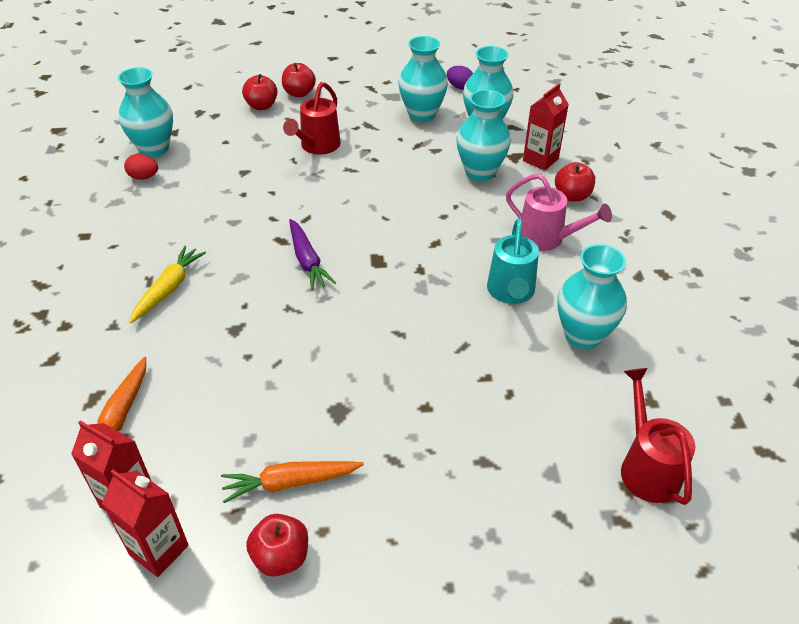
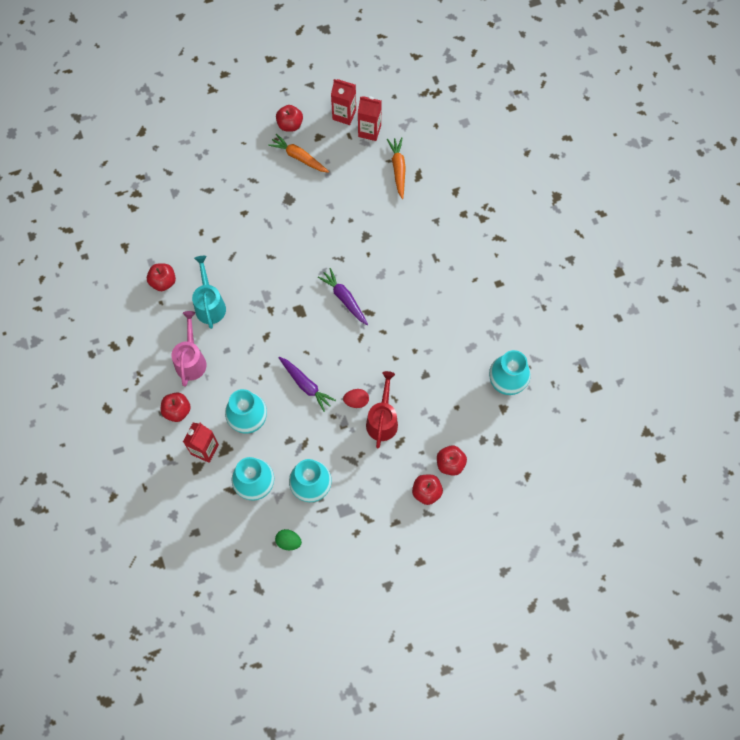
camera: 165 degrees right, 25 degrees up
red egg [124,154,158,180] -> red egg moved to [343,389,369,408]
yellow carrot [129,246,206,323] -> none
orange carrot [221,461,364,503] -> orange carrot turned 120 degrees counterclockwise [268,134,329,173]
purple egg [447,66,473,90] -> green egg [275,529,302,550]
pink watering can [506,173,612,251] -> pink watering can turned 75 degrees clockwise [172,311,206,387]
turquoise vase [557,244,627,349] -> red apple [147,263,176,291]
red watering can [621,368,696,505] -> none
none -> purple carrot [279,357,336,412]

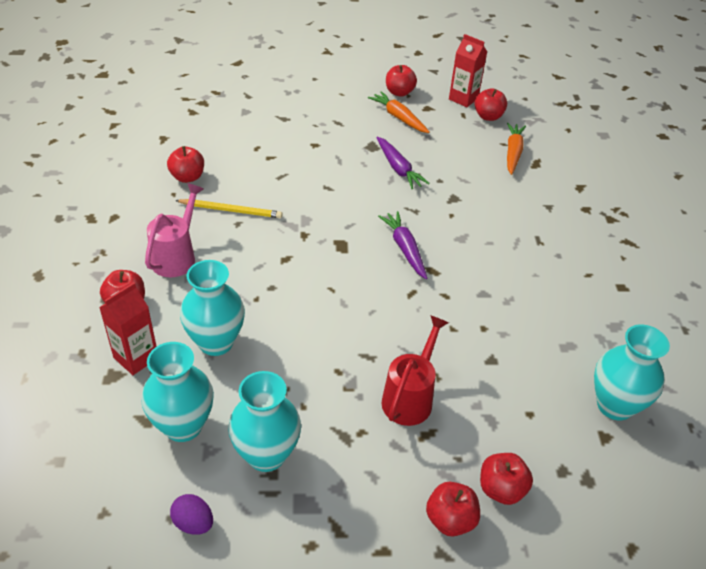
camera: 15 degrees right, 25 degrees down
turquoise watering can [192,256,226,329] -> yellow pencil [175,199,282,218]
green egg [275,529,302,550] -> purple egg [170,494,213,535]
purple carrot [279,357,336,412] -> purple carrot moved to [376,137,430,189]
red egg [343,389,369,408] -> none
red carton [358,96,382,141] -> red apple [474,88,507,121]

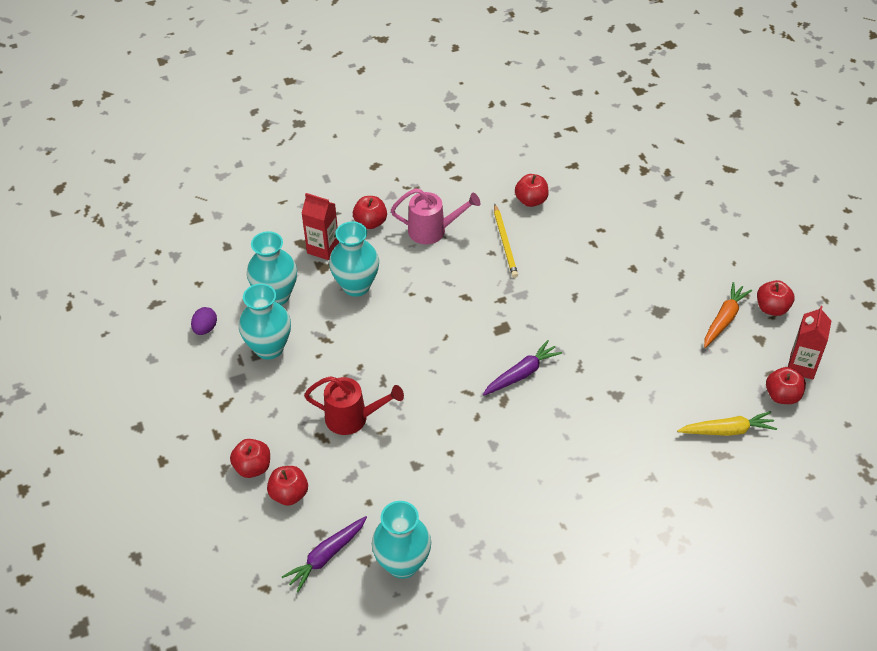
camera: 75 degrees right, 5 degrees up
purple carrot [376,137,430,189] -> purple carrot moved to [282,516,367,592]
orange carrot [507,123,526,175] -> yellow carrot [677,411,777,436]

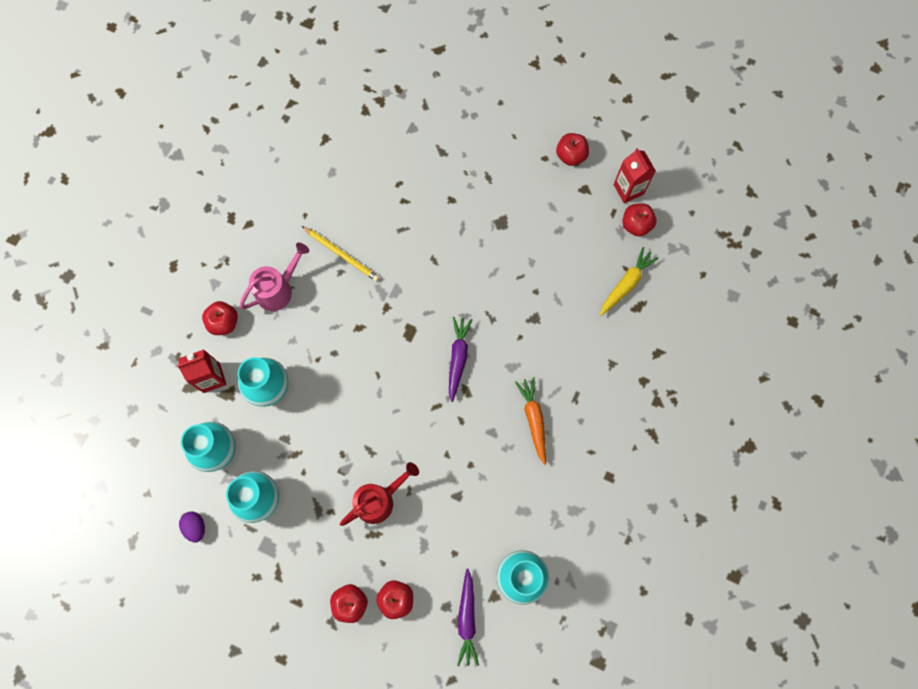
camera: 45 degrees left, 25 degrees up
red apple [515,174,549,207] -> none
orange carrot [704,282,752,348] -> orange carrot moved to [515,377,546,465]

